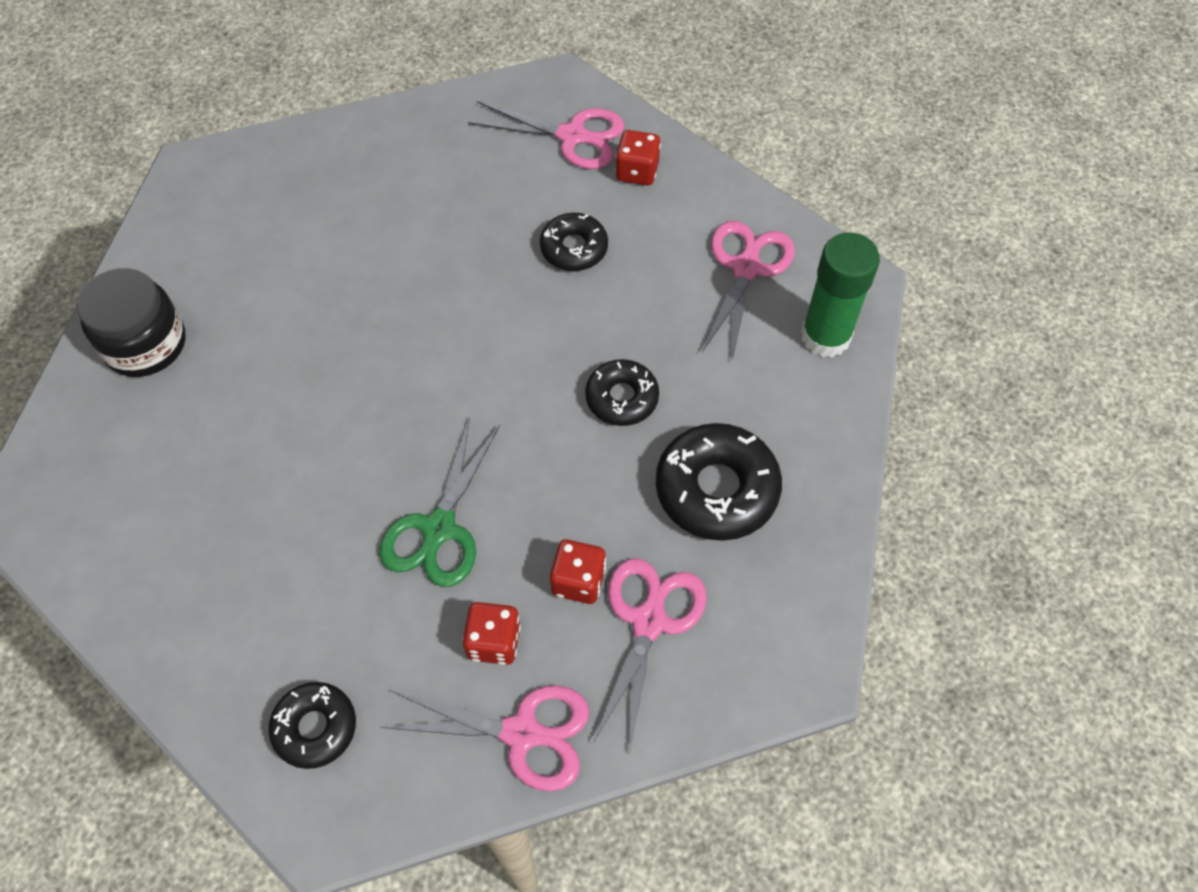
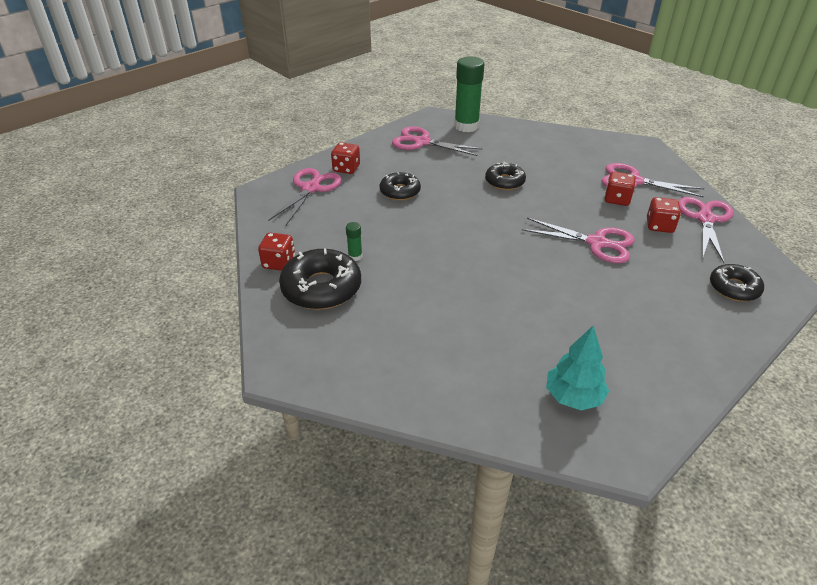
camera: 85 degrees left, 20 degrees down
black jar [77,268,186,377] -> none
green scissors [379,417,500,587] -> pink scissors [522,218,635,263]
black donut [656,423,782,541] -> black donut moved to [279,248,361,310]
none -> red dice [258,233,295,271]
none -> green glue stick [346,222,362,261]
none -> turquoise tree [546,326,609,410]

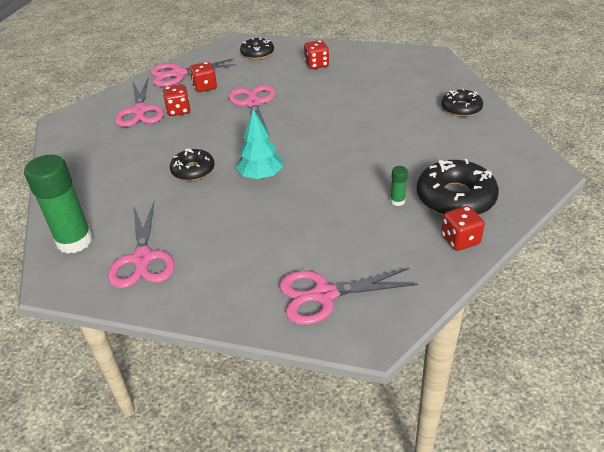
camera: 120 degrees left, 0 degrees up
red dice [331,142,360,174] -> red dice moved to [304,40,329,69]
black donut [380,172,421,201] -> black donut moved to [441,88,483,117]
turquoise tree [546,326,609,410] -> turquoise tree moved to [236,109,283,179]

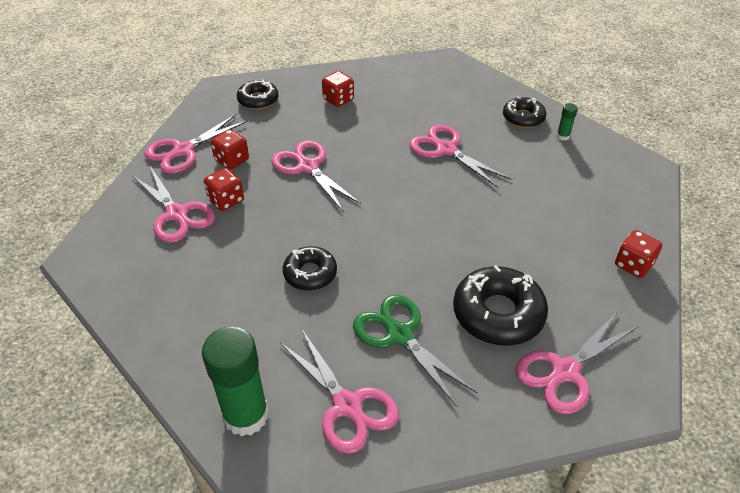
camera: 30 degrees left, 5 degrees up
turquoise tree [236,109,283,179] -> none
green glue stick [390,166,408,206] -> green glue stick moved to [556,103,578,141]
black donut [417,159,499,215] -> black donut moved to [453,265,548,346]
none -> green scissors [353,295,477,407]
none -> pink scissors [409,125,511,188]

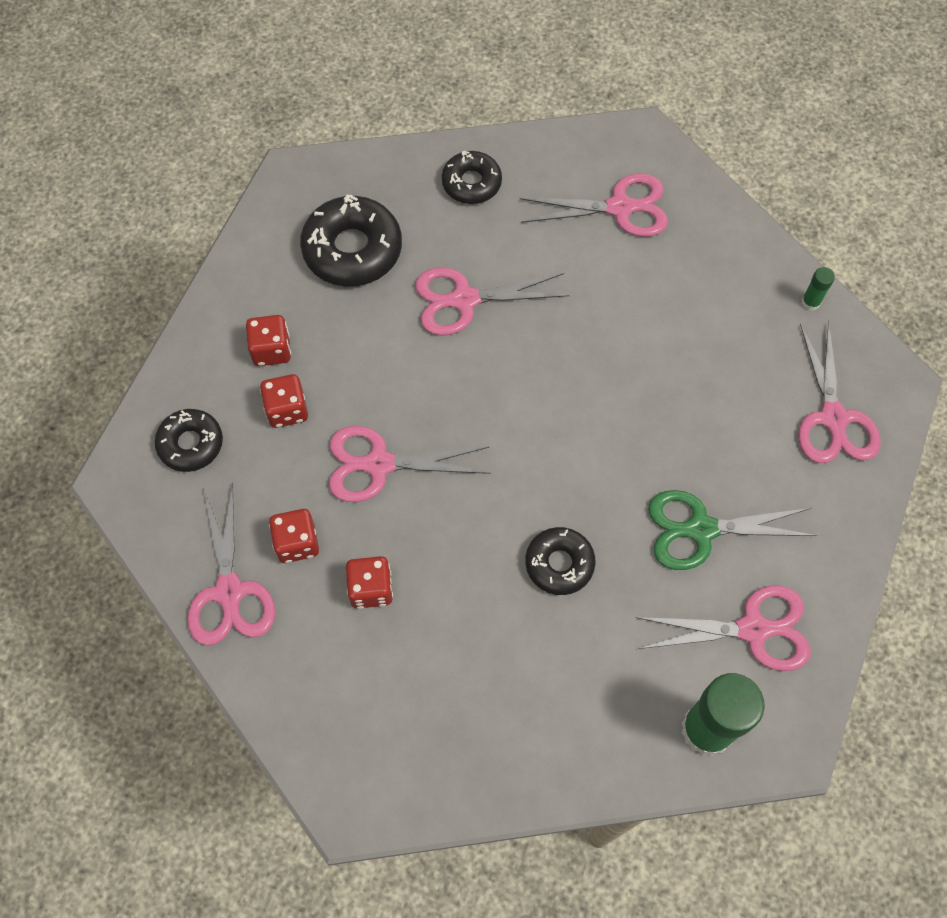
camera: 55 degrees left, 20 degrees up
pink scissors [132,166,215,243] -> pink scissors moved to [520,173,668,237]
black donut [453,265,548,346] -> black donut moved to [300,195,402,286]
green glue stick [556,103,578,141] -> green glue stick moved to [802,267,835,311]
red dice [615,230,662,278] -> red dice moved to [260,374,308,428]

